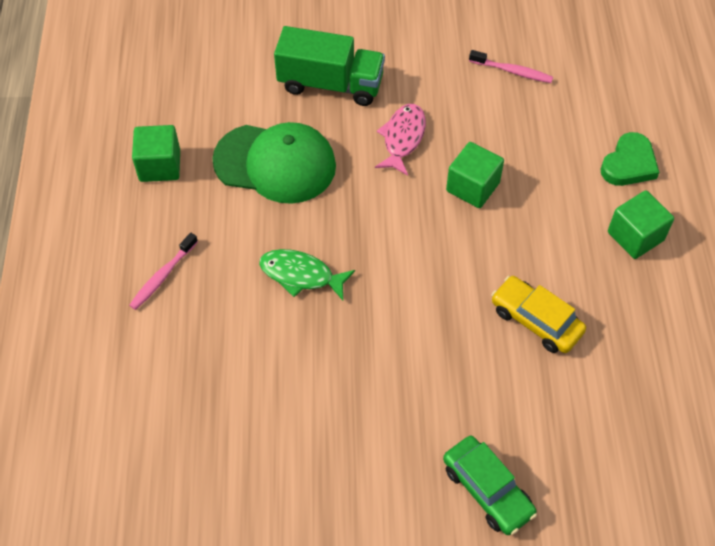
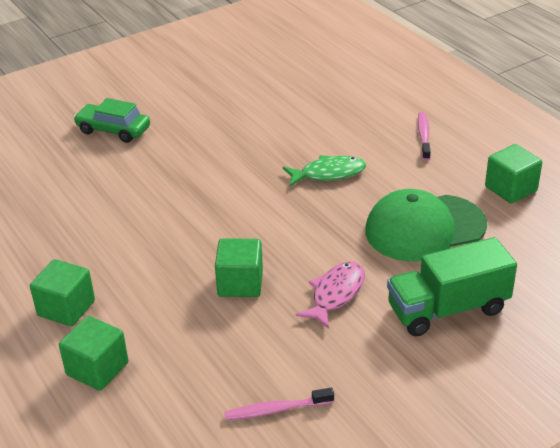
camera: 150 degrees right, 20 degrees down
pink fish [375,104,426,176] -> pink fish turned 135 degrees counterclockwise [296,261,365,329]
yellow car [491,276,586,353] -> none
green heart [601,132,659,186] -> green cube [59,316,128,391]

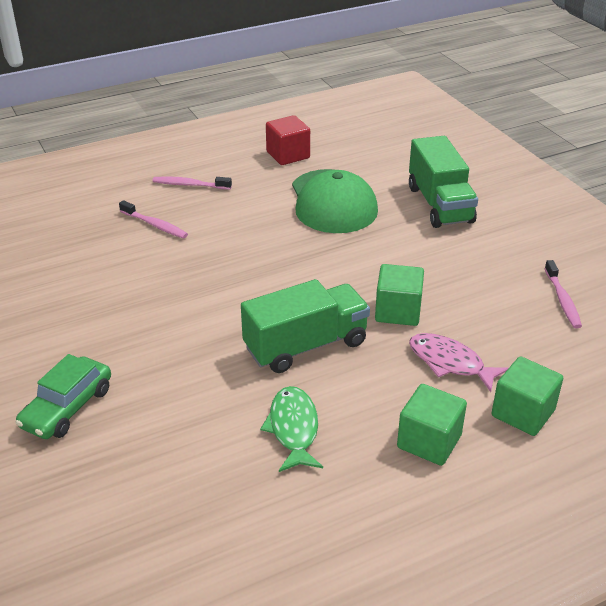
camera: 85 degrees left, 0 degrees up
green fish [283,155,366,187] -> green fish moved to [260,386,323,472]
pink fish [296,261,365,329] -> pink fish moved to [409,333,508,392]
green cube [485,144,542,203] -> red cube [266,115,310,165]
none -> pink toothbrush [119,200,188,239]
none -> green truck [241,279,370,373]

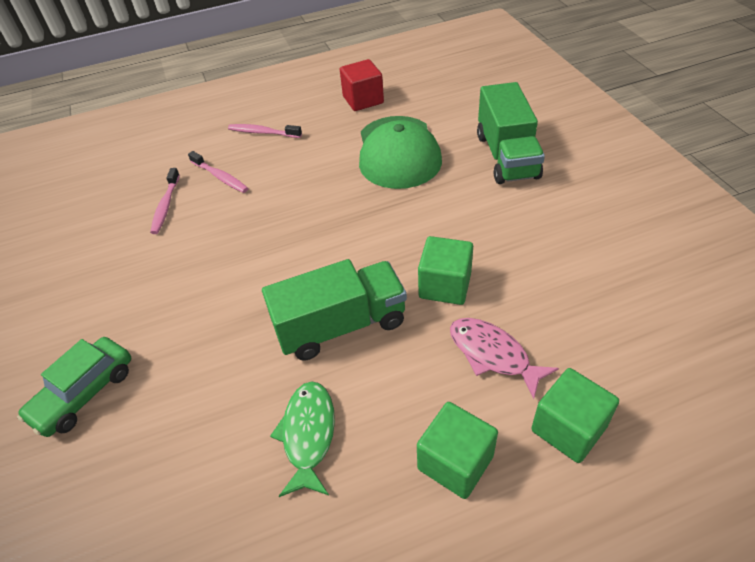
camera: 10 degrees right, 10 degrees up
pink toothbrush [544,260,582,328] -> pink toothbrush moved to [150,168,180,234]

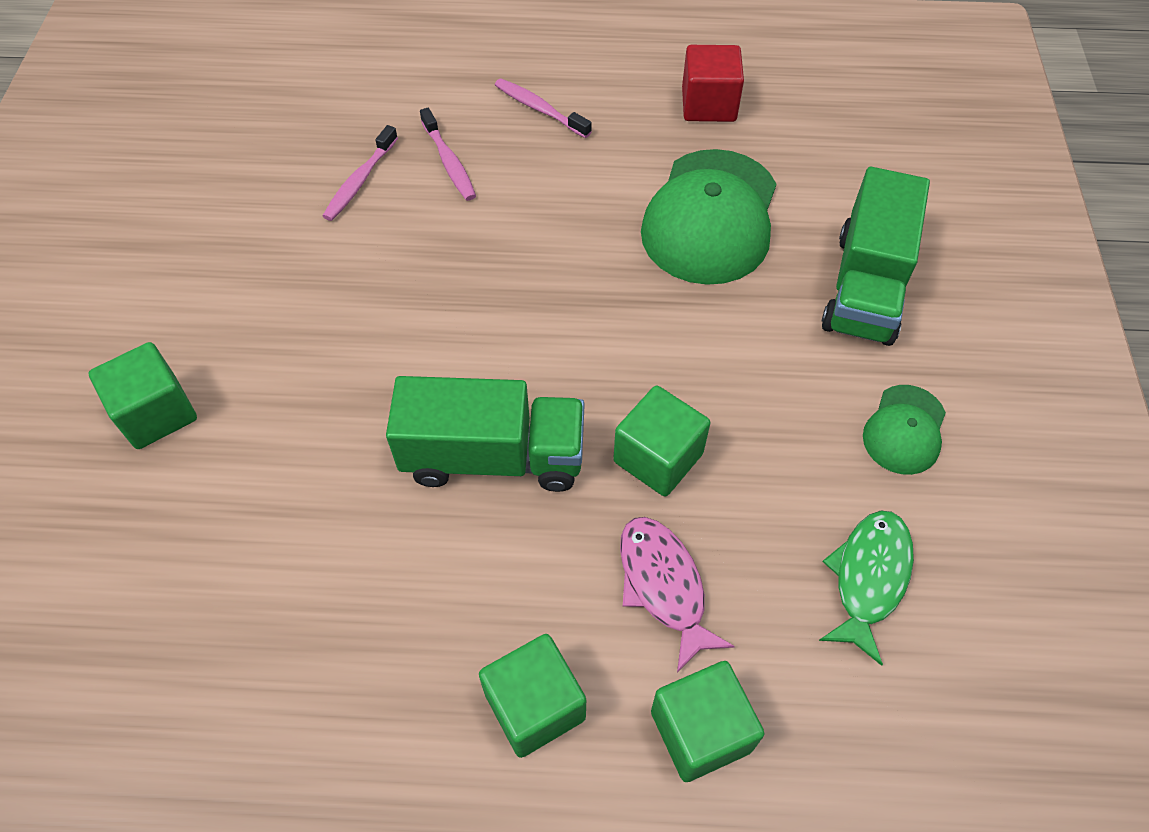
camera: 20 degrees right, 10 degrees up
green car [17,337,131,437] -> green cube [89,342,197,449]
green fish [270,381,335,497] -> green fish moved to [819,511,914,666]
none -> green cap [863,385,946,475]

